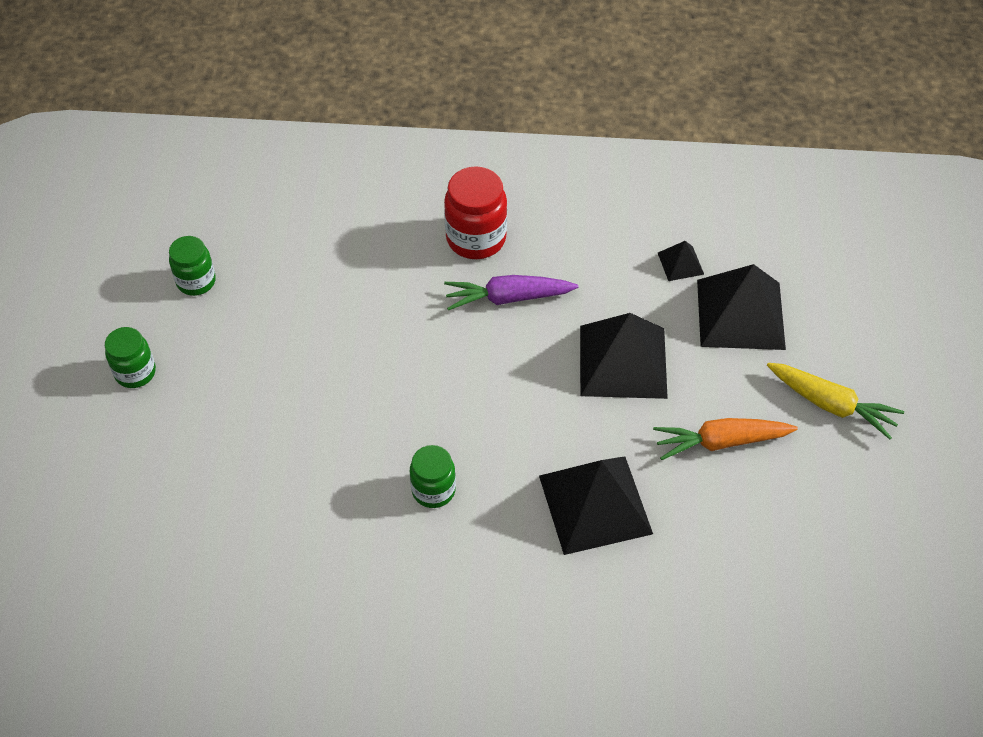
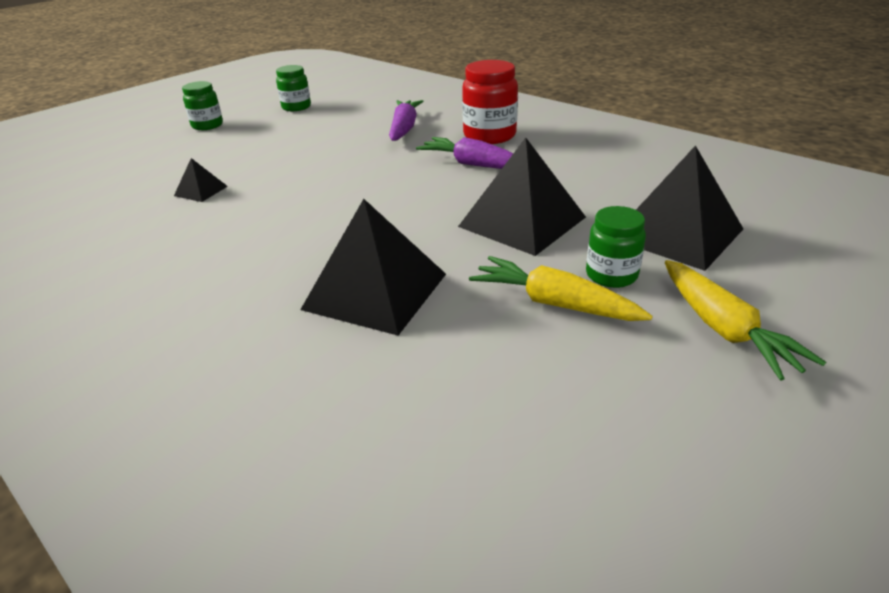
camera: 40 degrees right, 20 degrees down
green jar [410,445,456,508] -> green jar moved to [586,206,646,288]
orange carrot [653,418,798,460] -> yellow carrot [469,256,653,321]
black pyramid [658,241,704,281] -> black pyramid moved to [174,158,228,202]
none -> purple carrot [389,100,423,141]

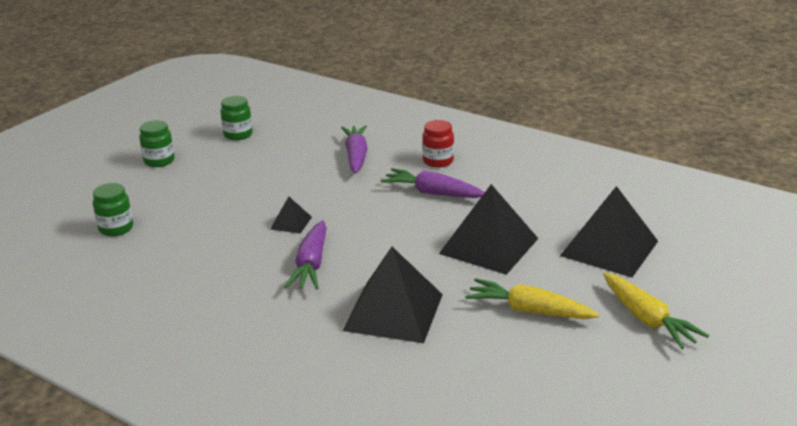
camera: 10 degrees left, 5 degrees down
black pyramid [174,158,228,202] -> black pyramid moved to [270,197,312,234]
red jar [462,60,518,144] -> red jar [422,120,454,168], size x0.64
green jar [586,206,646,288] -> green jar moved to [93,183,133,236]
none -> purple carrot [284,220,327,289]

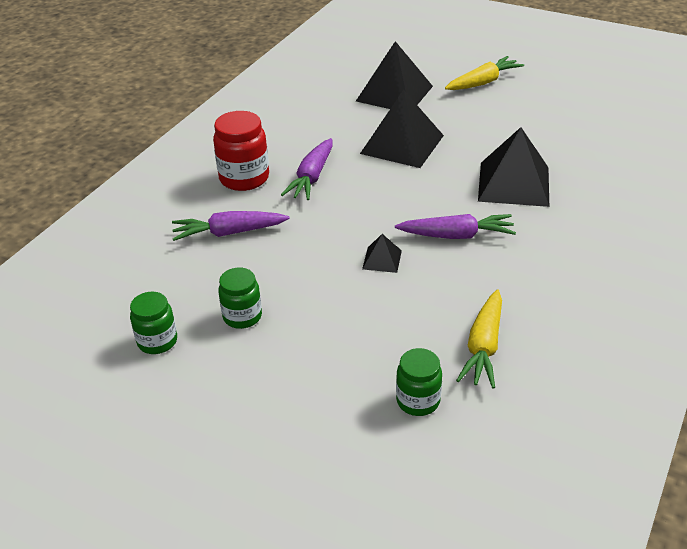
camera: 95 degrees left, 10 degrees up
green jar [139,120,174,167] -> green jar moved to [218,268,262,329]
red jar [422,120,454,168] -> red jar [213,111,269,191], size x1.55
yellow carrot [465,278,599,319] -> yellow carrot moved to [456,290,502,389]

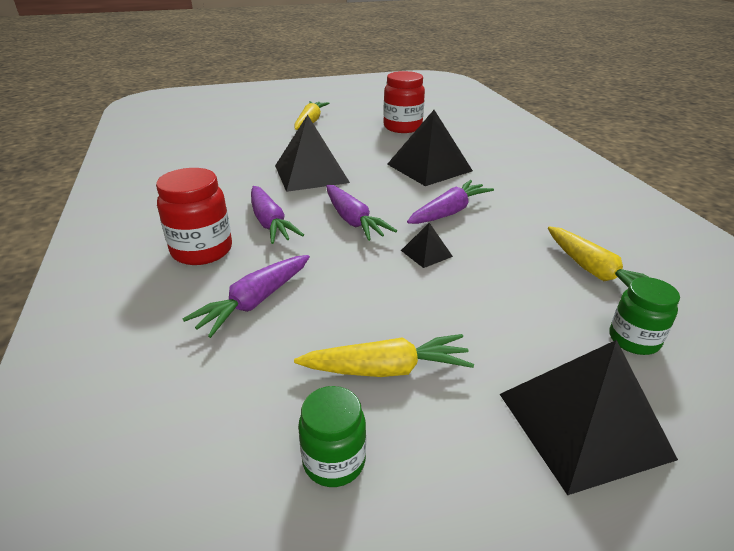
camera: 45 degrees left, 5 degrees down
green jar [218,268,262,329] -> yellow carrot [294,334,474,377]
black pyramid [356,41,433,109] -> black pyramid moved to [500,340,678,495]
none -> purple carrot [326,185,397,241]
none -> red jar [383,71,425,133]

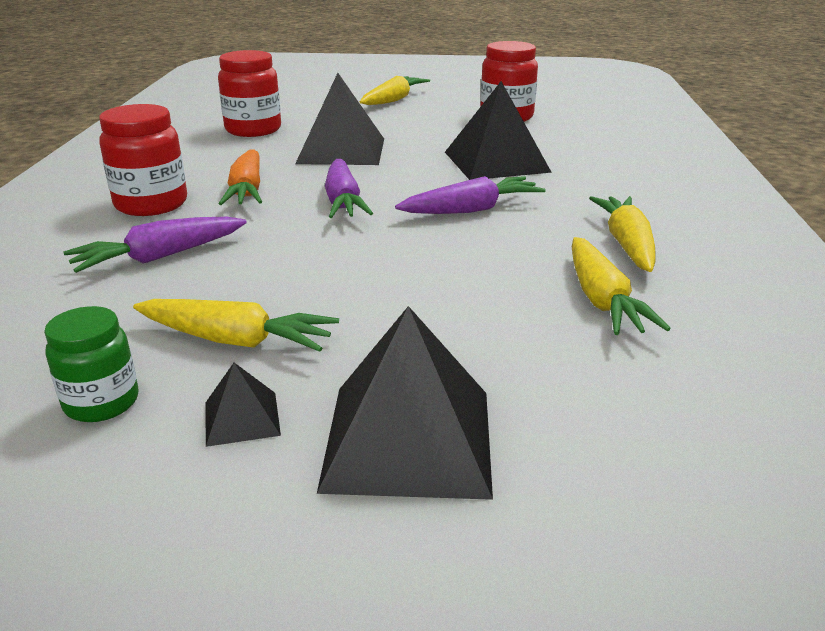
camera: 20 degrees right, 5 degrees down
purple carrot [251,186,304,244] -> orange carrot [219,149,262,205]
black pyramid [401,223,453,268] -> black pyramid moved to [206,363,281,447]
green jar [610,277,680,355] -> none
none -> red jar [218,50,281,137]
none -> yellow carrot [589,196,656,272]

